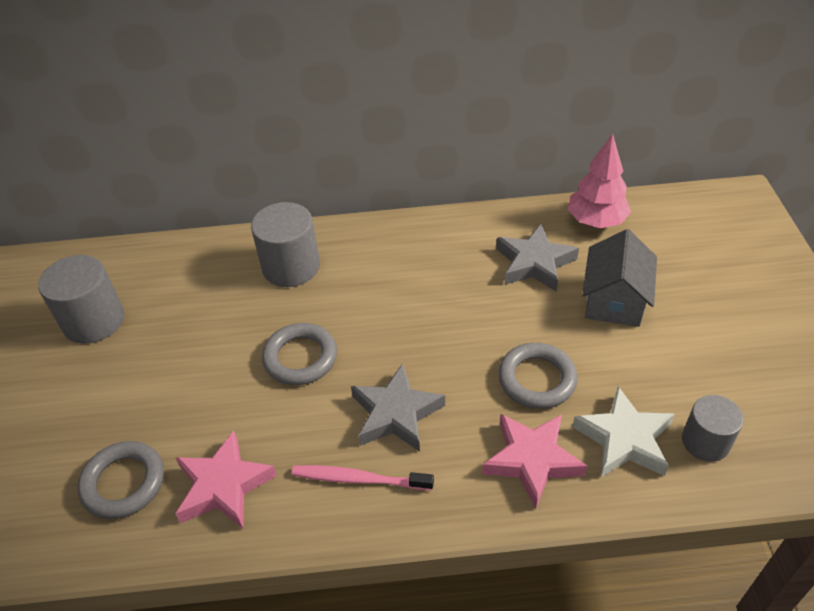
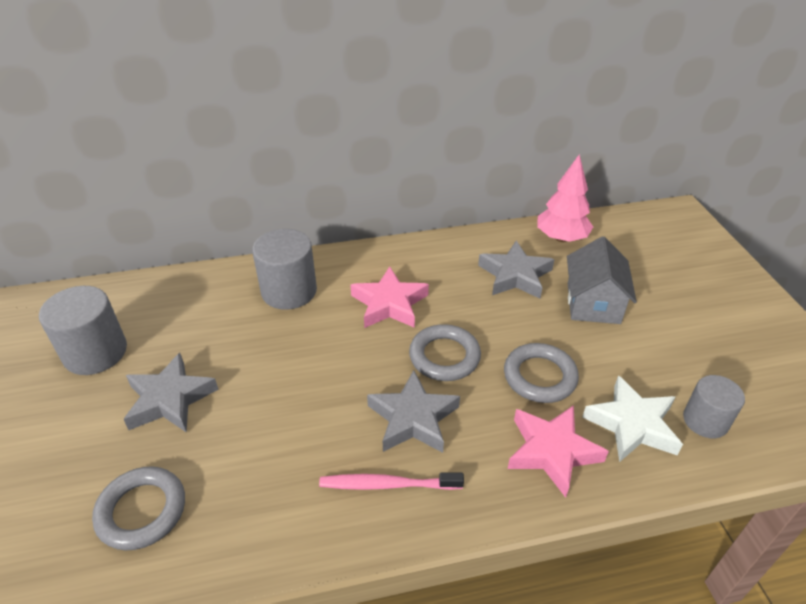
camera: 10 degrees left, 5 degrees down
pink star [175,431,277,528] -> pink star moved to [350,266,429,328]
grey ring [262,323,337,385] -> grey ring moved to [409,324,481,381]
none -> grey star [123,353,219,433]

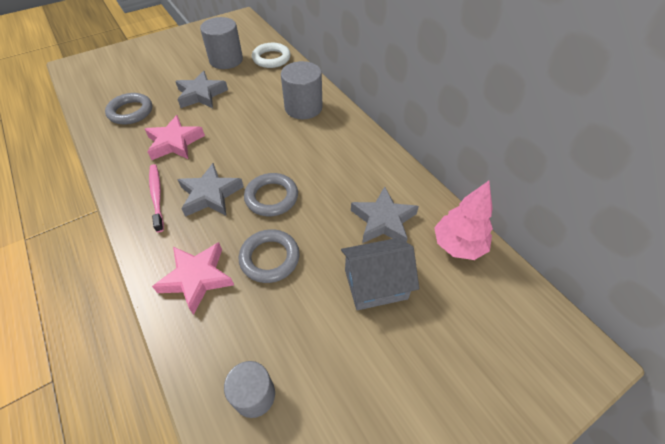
camera: 70 degrees right, 10 degrees up
pink star [350,266,429,328] -> pink star moved to [145,115,205,160]
white star [582,376,683,462] -> none
none -> white ring [252,43,291,68]

